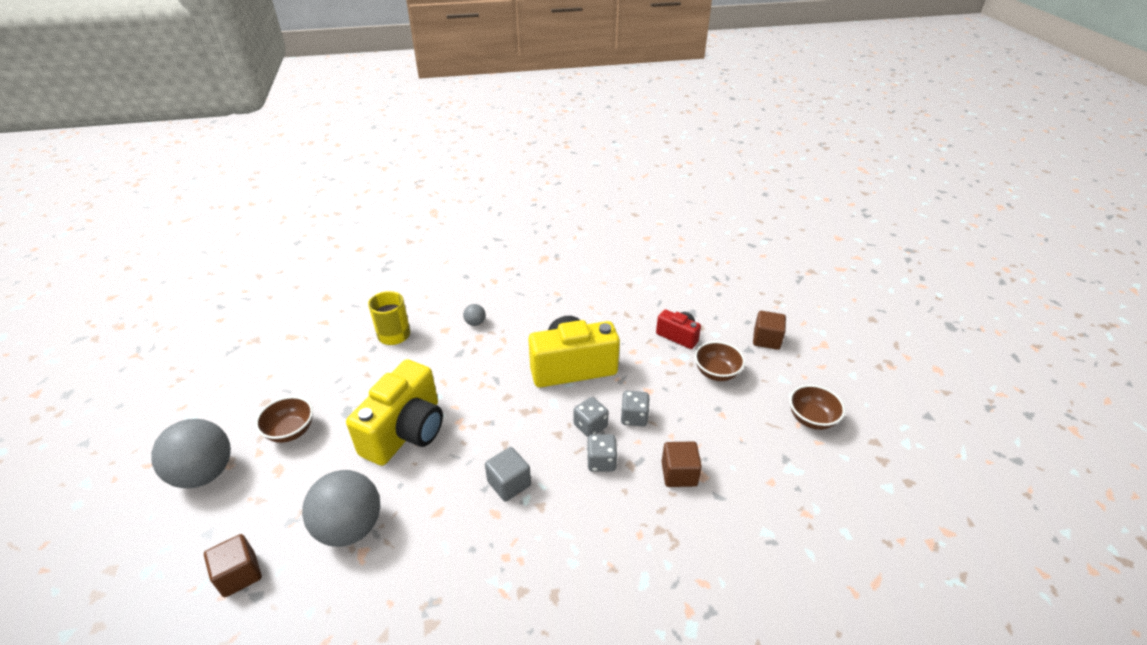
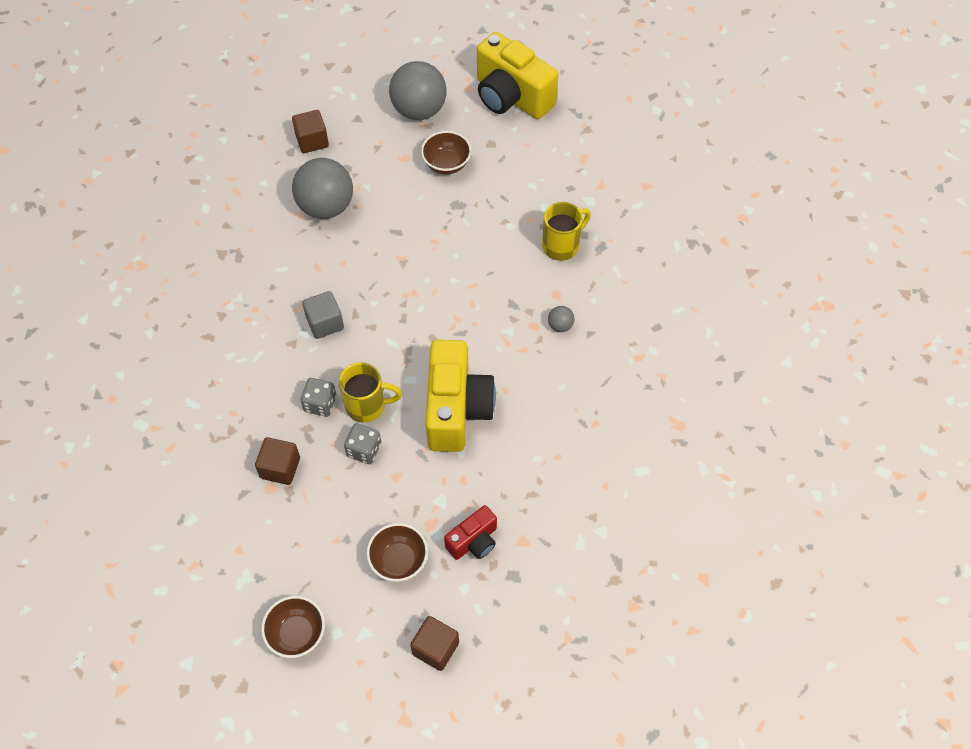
camera: 105 degrees right, 20 degrees up
yellow camera [346,360,443,466] -> yellow camera moved to [477,32,559,119]
grey dice [574,397,609,437] -> yellow mug [339,362,402,423]

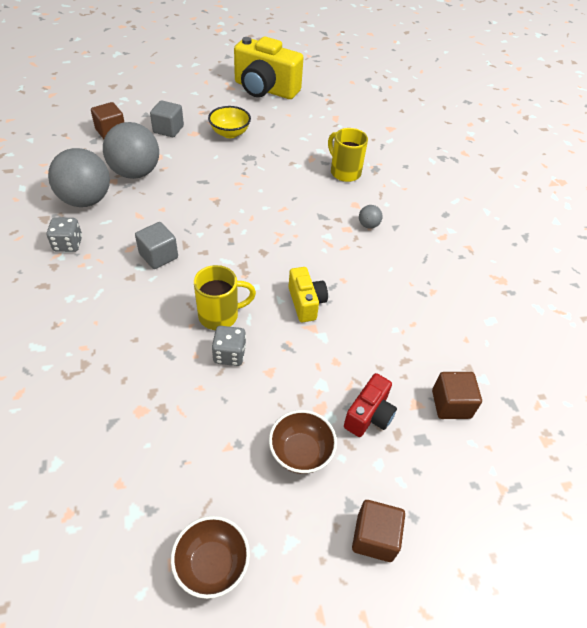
camera: 20 degrees left, 10 degrees down
brown cube [255,437,300,485] -> brown cube moved to [432,372,482,419]
grey dice [301,378,337,417] -> grey dice moved to [47,217,82,252]
grey ball [389,61,447,120] -> grey ball moved to [48,148,110,207]
brown bowl [421,131,472,174] -> yellow bowl [208,106,251,138]
yellow camera [425,340,496,452] -> yellow camera [289,267,328,322], size x0.52
yellow mug [542,202,591,261] -> yellow mug turned 75 degrees counterclockwise [328,128,368,182]
none -> grey cube [150,100,184,137]

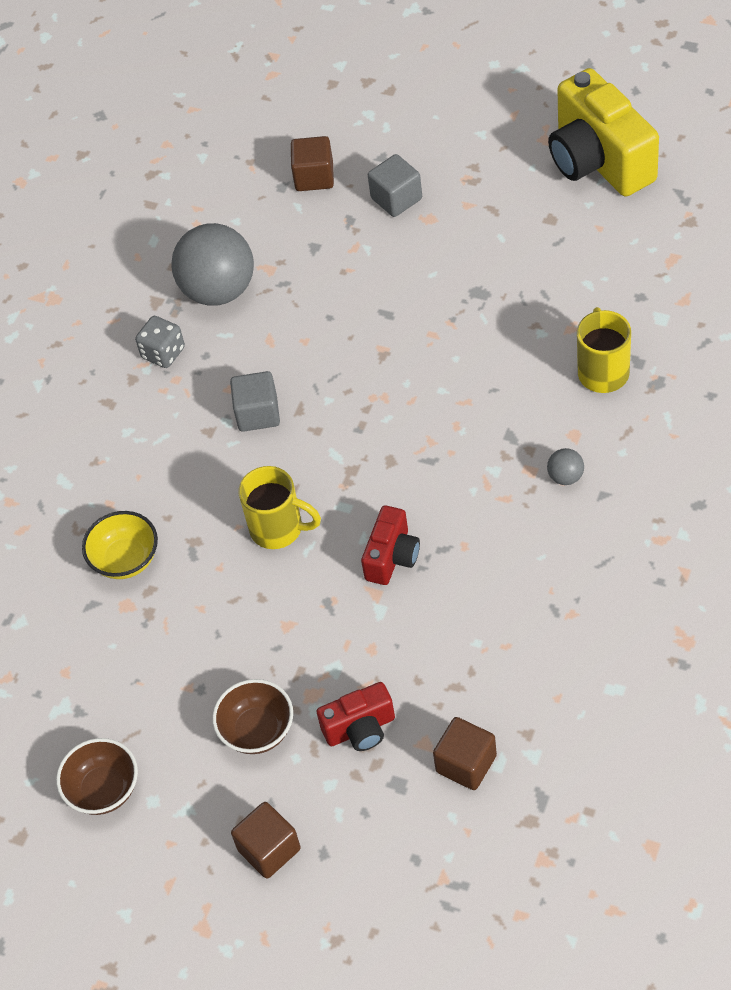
camera: 45 degrees right, 5 degrees up
grey ball [103,122,159,179] -> none
yellow bowl [208,106,251,138] -> yellow bowl moved to [82,511,158,579]
grey dice [212,326,246,366] -> none
yellow camera [289,267,328,322] -> red camera [361,505,420,585]

